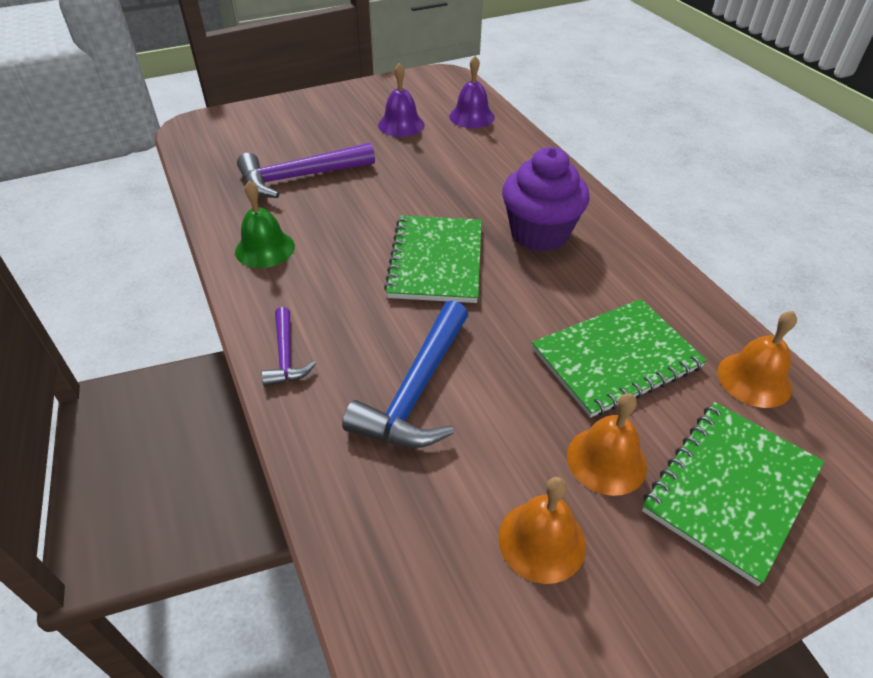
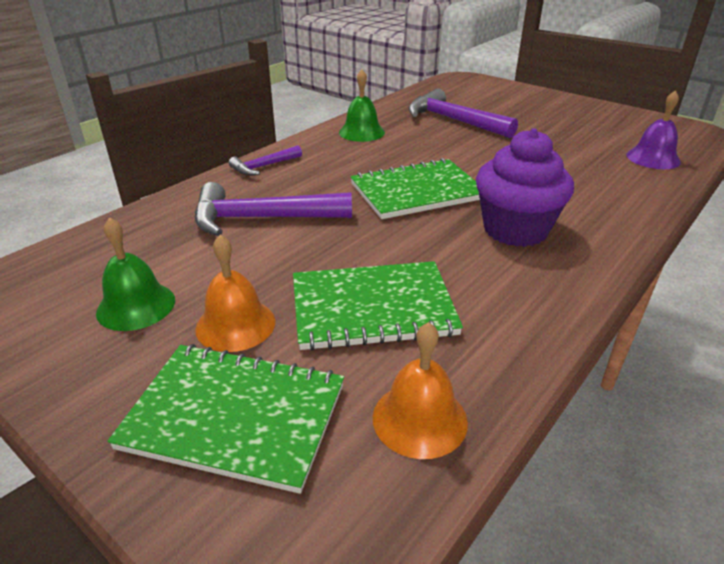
camera: 65 degrees right, 10 degrees down
blue hammer [342,301,468,448] -> purple hammer [195,182,352,236]
purple bell [378,63,424,137] -> none
orange bell [498,477,586,584] -> green bell [96,217,175,331]
green notebook [532,299,707,418] -> green notebook turned 45 degrees counterclockwise [293,261,463,351]

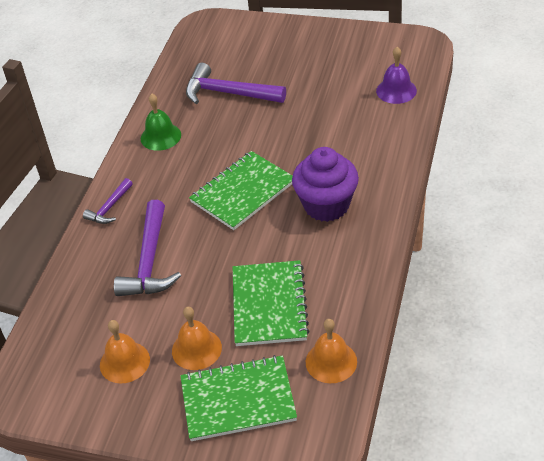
camera: 20 degrees left, 10 degrees up
green bell [96,217,175,331] -> orange bell [100,320,150,384]
purple hammer [195,182,352,236] -> purple hammer turned 60 degrees counterclockwise [114,200,181,296]
green notebook [293,261,463,351] -> green notebook turned 60 degrees counterclockwise [233,260,310,346]

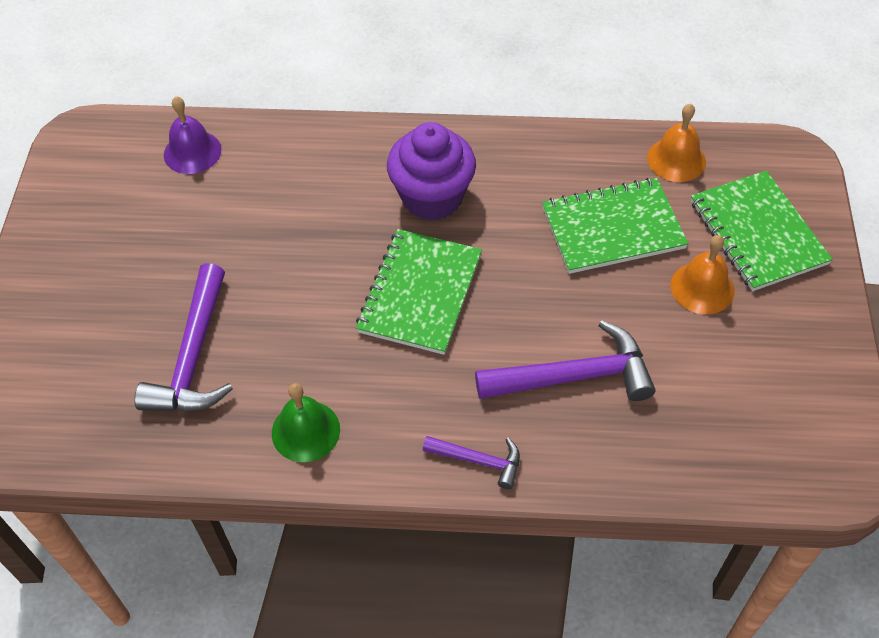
camera: 105 degrees left, 10 degrees up
orange bell [100,320,150,384] -> none
green notebook [189,151,293,230] -> green notebook turned 75 degrees clockwise [356,229,482,355]

